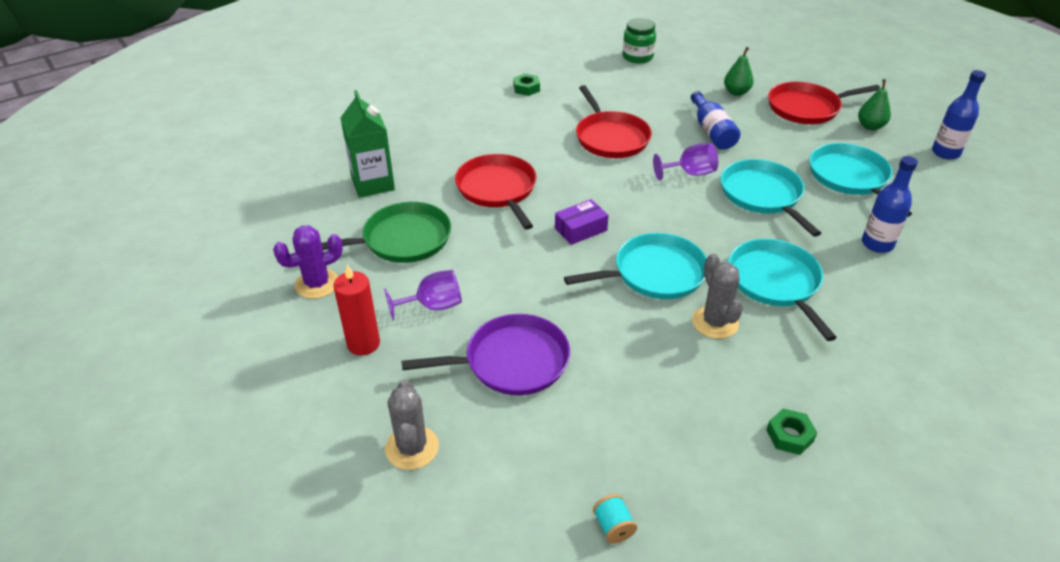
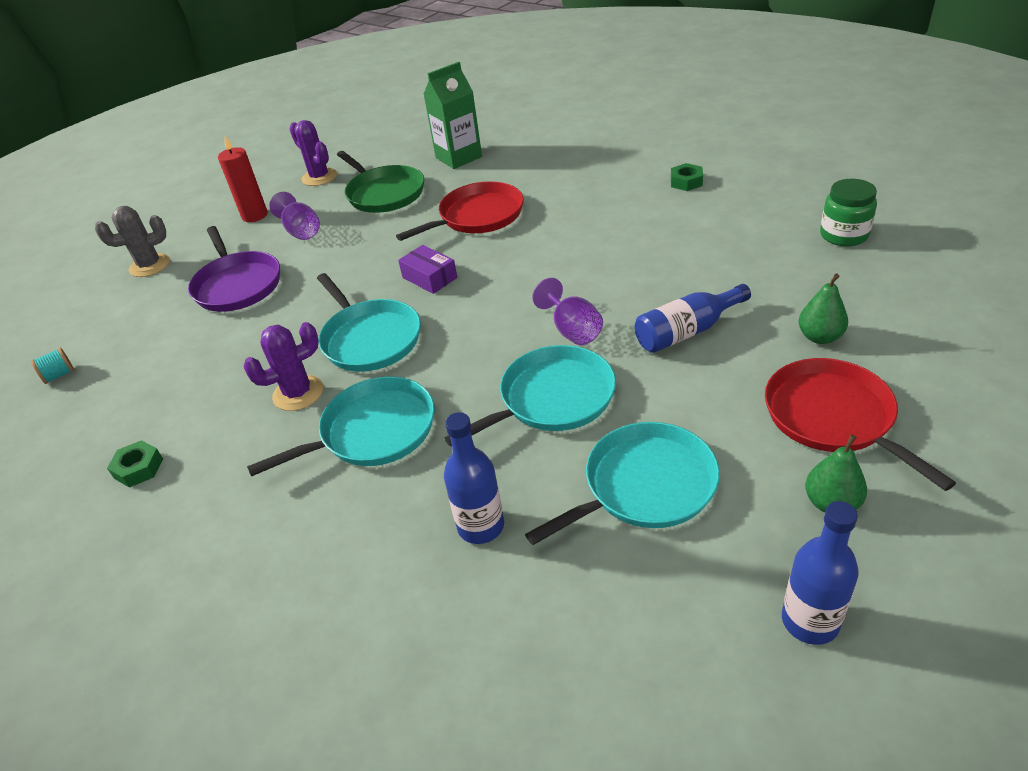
camera: 80 degrees right, 0 degrees up
red pan [576,85,652,158] -> none
grey cactus [692,254,743,339] -> purple cactus [243,322,323,411]

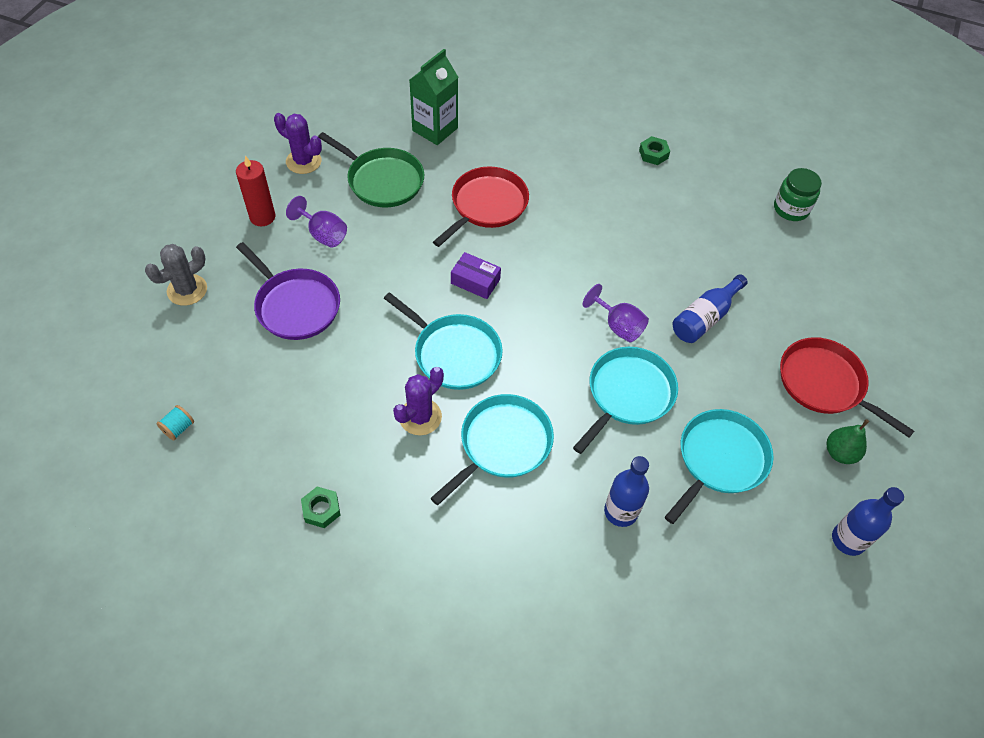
camera: 25 degrees left, 15 degrees up
green pear [799,274,848,344] -> none

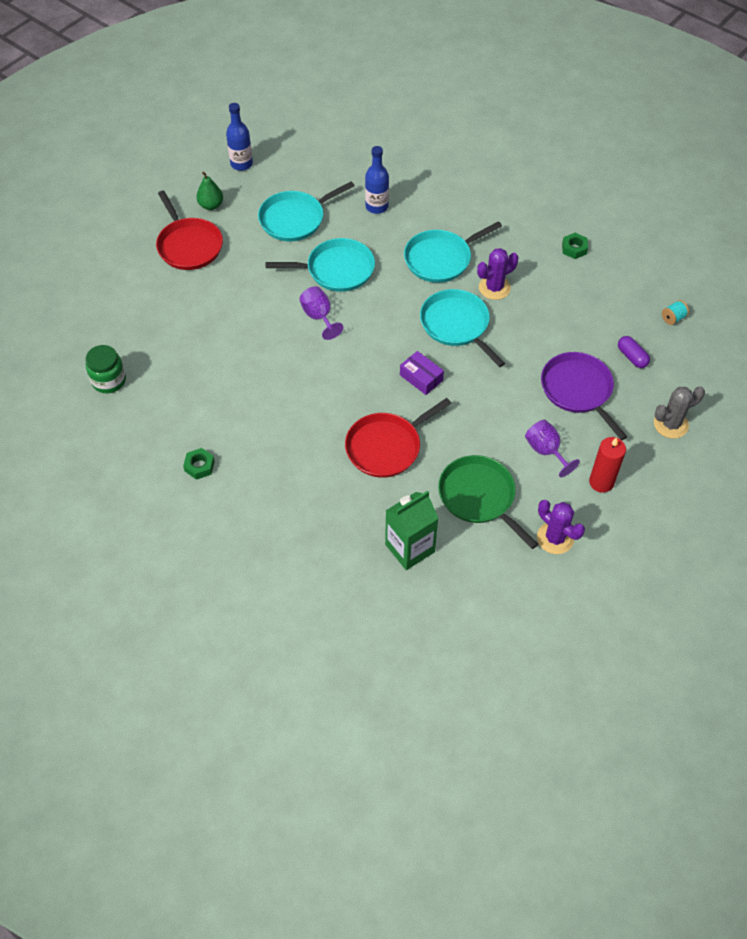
camera: 160 degrees left, 0 degrees up
turquoise pan [573,347,678,454] -> turquoise pan turned 150 degrees counterclockwise [265,238,375,292]
blue bottle [673,274,748,343] -> none
none -> purple capsule [618,336,650,368]

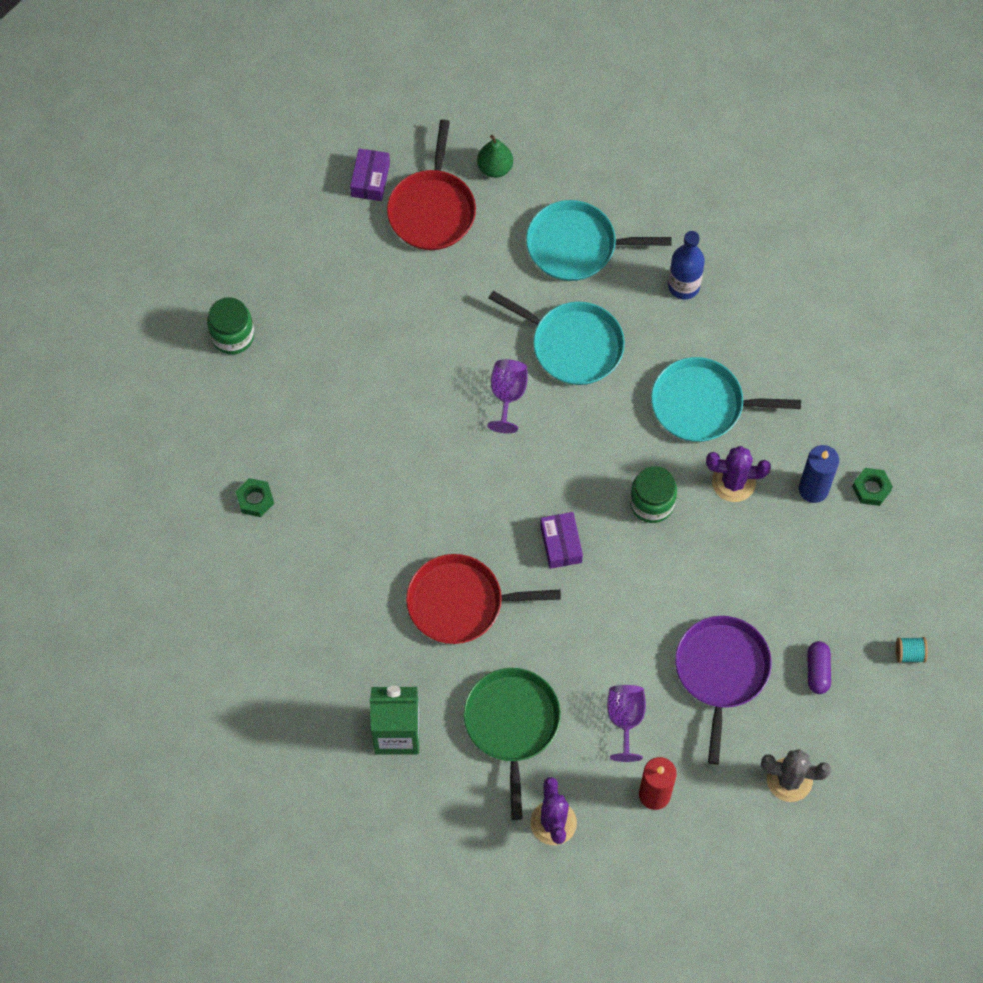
camera: 35 degrees right, 10 degrees up
blue bottle [226,103,253,171] -> none
turquoise pan [420,289,505,367] -> green jar [630,466,677,523]
none -> purple box [350,148,390,201]
none -> blue candle [799,445,839,503]

